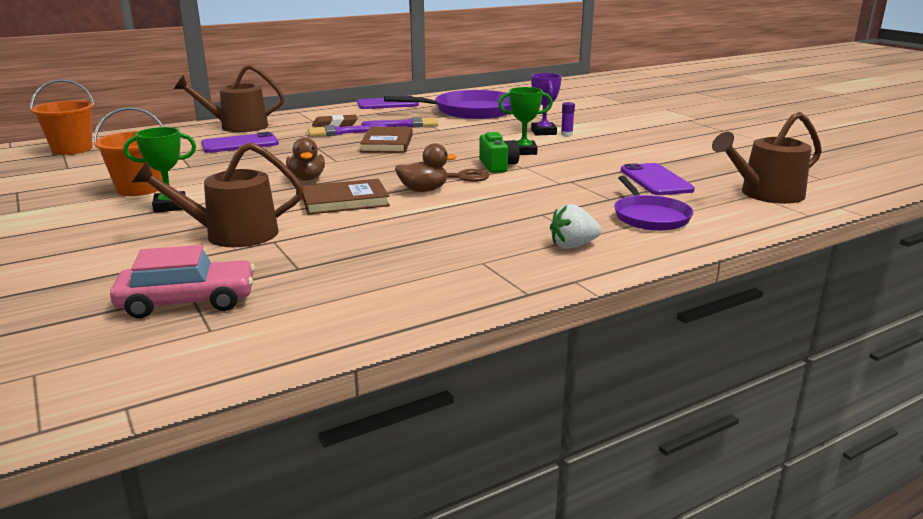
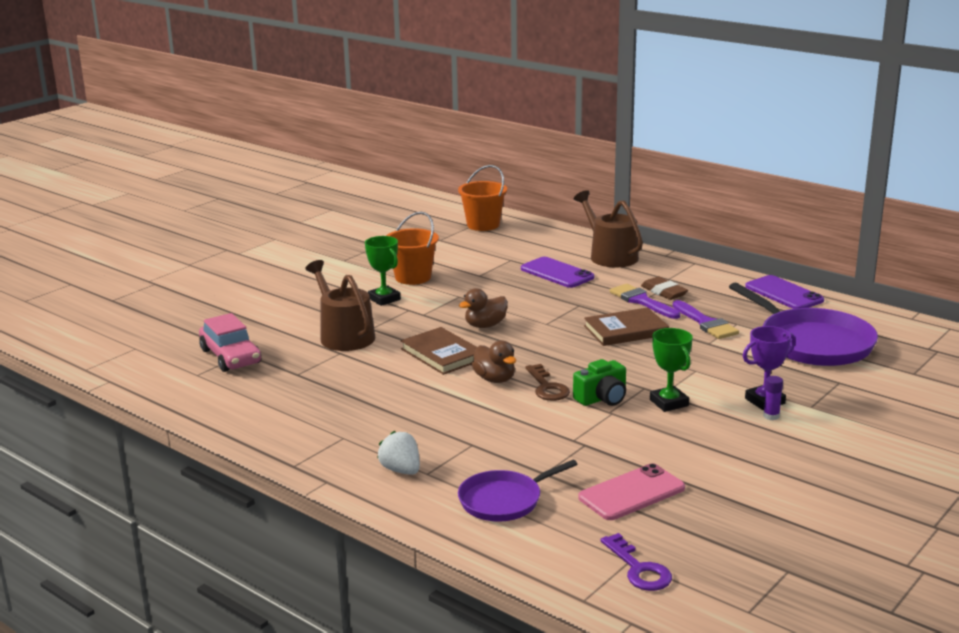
camera: 70 degrees right, 0 degrees up
purple phone [621,163,695,195] -> pink phone [578,463,685,520]
brown watering can [712,112,822,204] -> purple key [600,533,672,591]

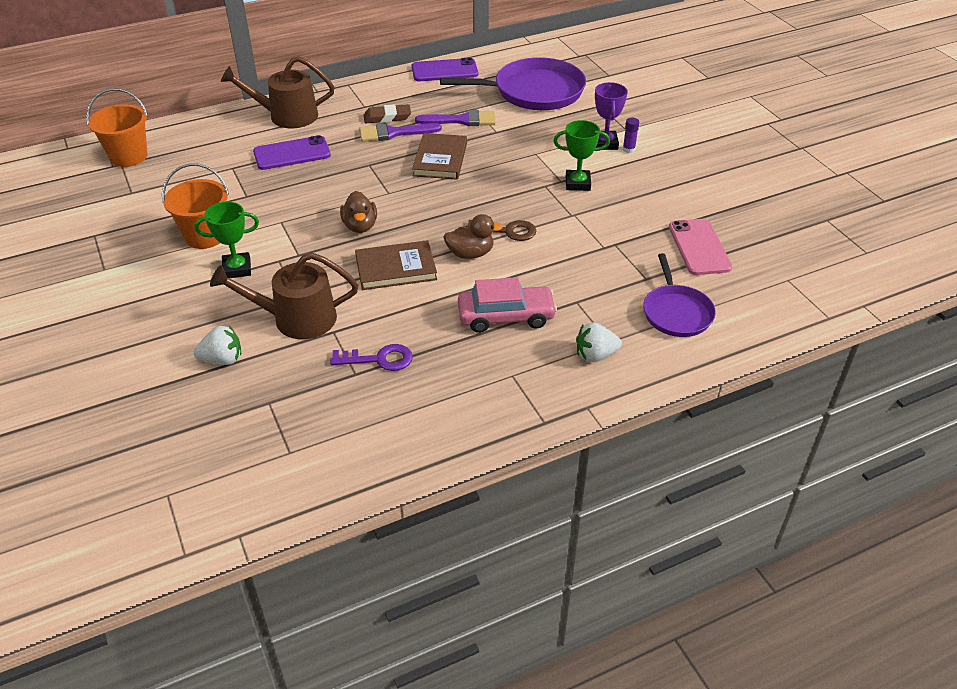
camera: 65 degrees left, 20 degrees up
pink car [199,313,261,372] -> pink car moved to [458,277,557,333]
green camera [573,359,626,406] -> none
purple key [600,533,672,591] -> purple key moved to [330,344,413,371]
none -> white strawberry [194,326,241,365]

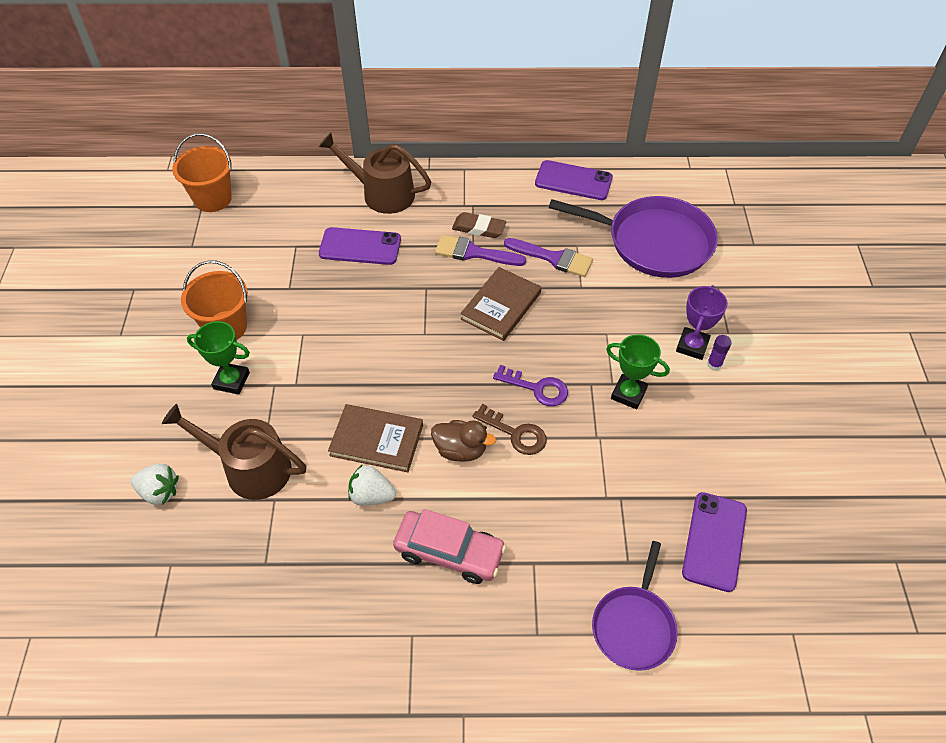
camera: 25 degrees right, 10 degrees up
purple key [330,344,413,371] -> purple key moved to [493,365,568,406]
brown duck [340,191,377,233] -> none
white strawberry [576,323,622,362] -> white strawberry moved to [348,464,396,506]
pink phone [669,219,732,275] -> purple phone [682,492,747,592]

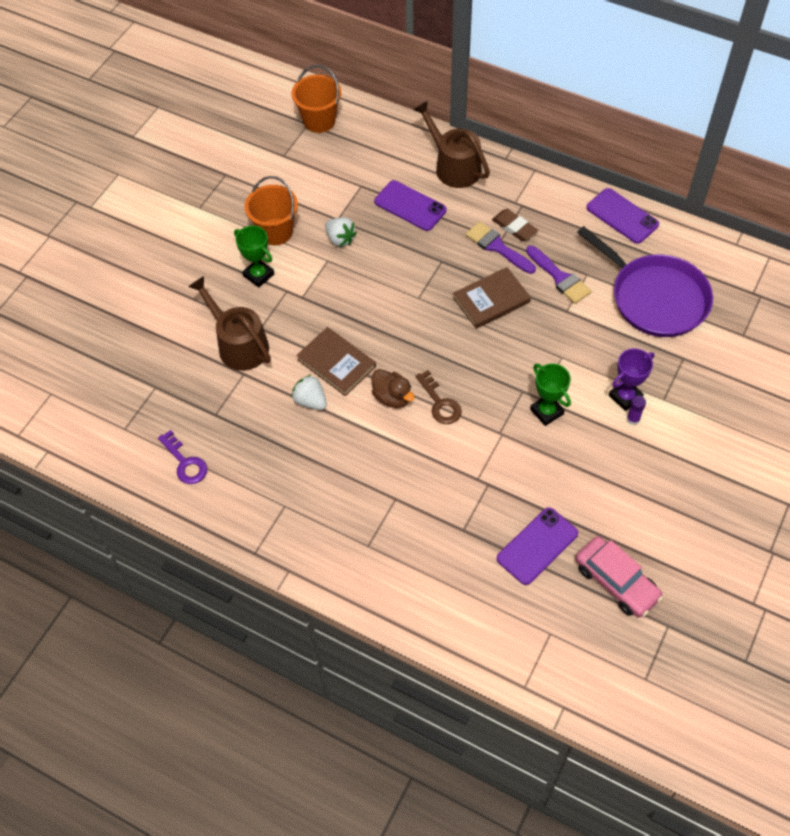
camera: 30 degrees right, 5 degrees up
white strawberry [131,463,179,505] -> white strawberry moved to [325,217,357,247]
pink car [393,509,506,584] -> pink car moved to [575,536,663,618]
purple key [493,365,568,406] -> purple key moved to [158,430,207,484]
purple pan [592,541,678,671] -> none

